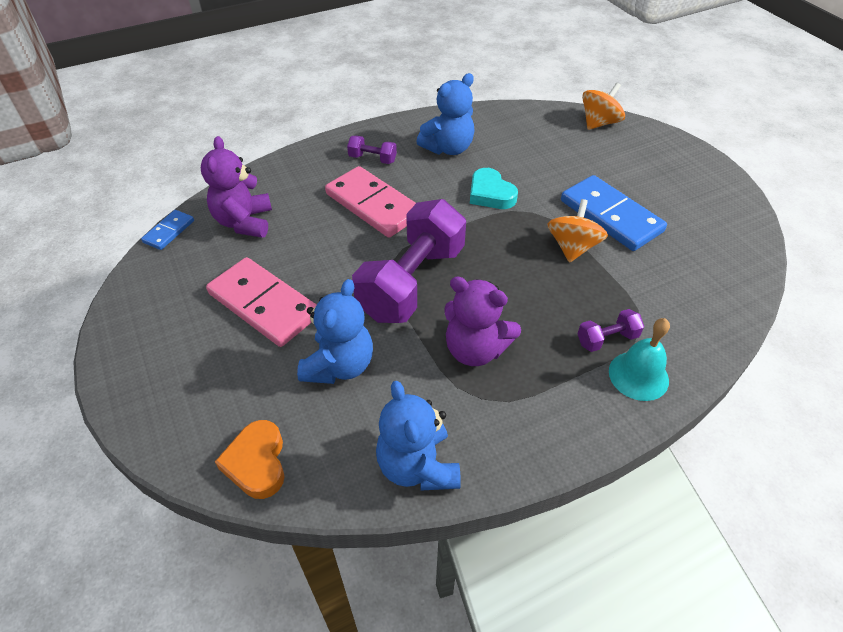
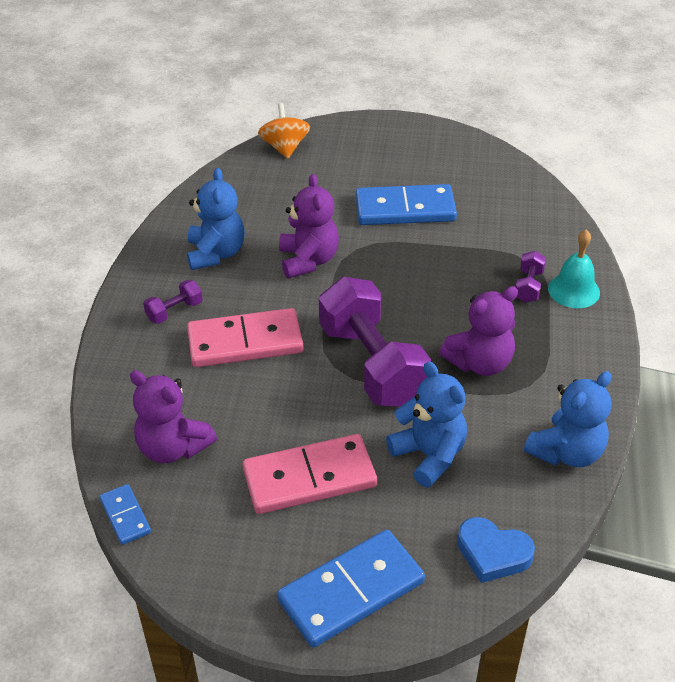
camera: 55 degrees left, 5 degrees down
orange heart [215,420,285,499] -> blue heart [457,517,535,583]
blue teddy bear [376,381,461,490] -> blue teddy bear turned 60 degrees counterclockwise [524,371,612,467]
turquoise heart [470,168,518,209] -> purple teddy bear [279,174,339,278]
orange spinning top [547,199,608,263] -> none
none -> blue domino [277,530,425,648]

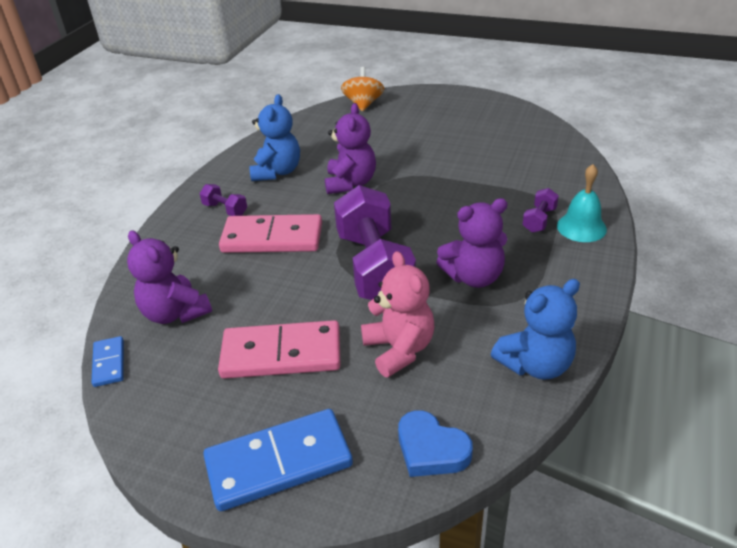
camera: 15 degrees right, 5 degrees down
purple dumbbell [143,280,203,324] -> purple dumbbell turned 60 degrees clockwise [199,184,247,216]
blue domino [356,184,457,225] -> none
blue teddy bear [386,361,467,488] -> pink teddy bear [361,251,434,377]

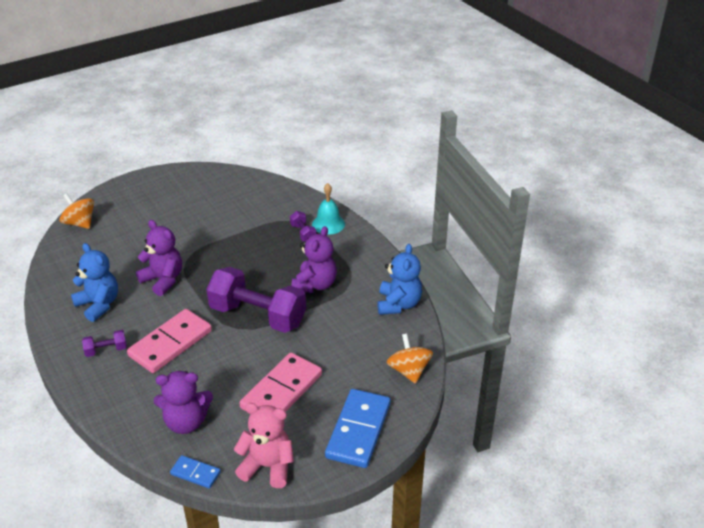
camera: 55 degrees left, 0 degrees up
pink teddy bear [361,251,434,377] -> pink teddy bear moved to [234,403,294,488]
blue heart [398,410,473,477] -> orange spinning top [386,334,433,384]

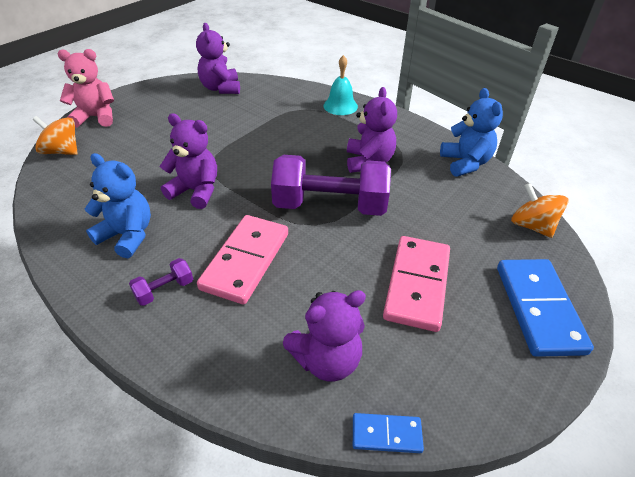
camera: 20 degrees left, 5 degrees up
pink teddy bear [234,403,294,488] -> pink teddy bear moved to [58,49,114,128]
purple dumbbell [290,211,316,242] -> none
none -> purple teddy bear [196,23,240,94]

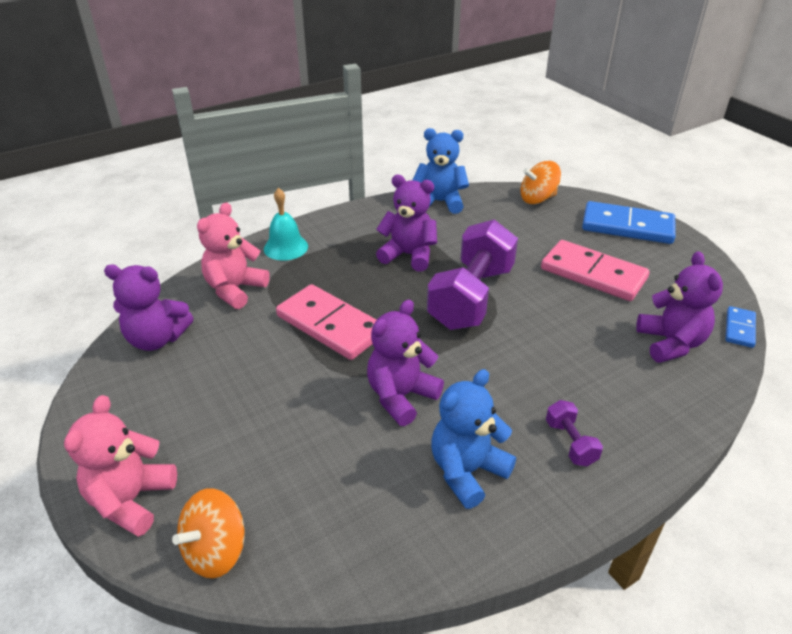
camera: 70 degrees left, 5 degrees down
pink domino [197,215,288,304] -> pink domino moved to [276,284,376,360]
none -> pink teddy bear [197,202,270,309]

